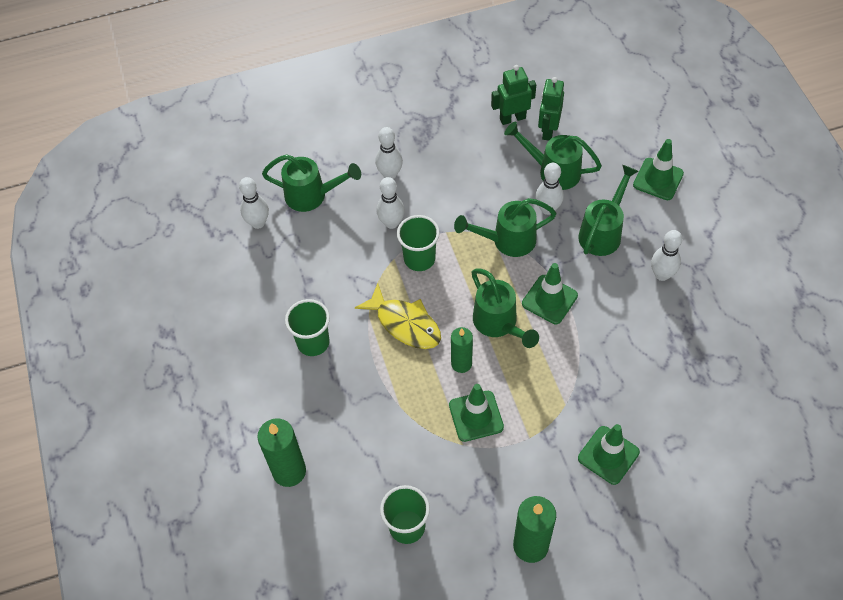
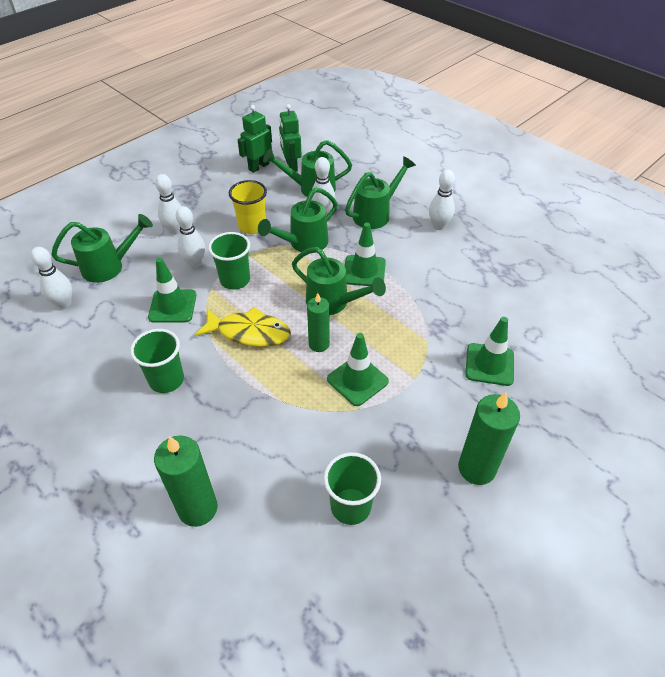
camera: 30 degrees left, 10 degrees down
green watering can [578,165,639,256] -> green watering can turned 45 degrees clockwise [345,156,416,229]
green traffic cone [633,139,684,200] -> green traffic cone moved to [148,258,196,323]
none -> yellow cup [229,180,267,234]

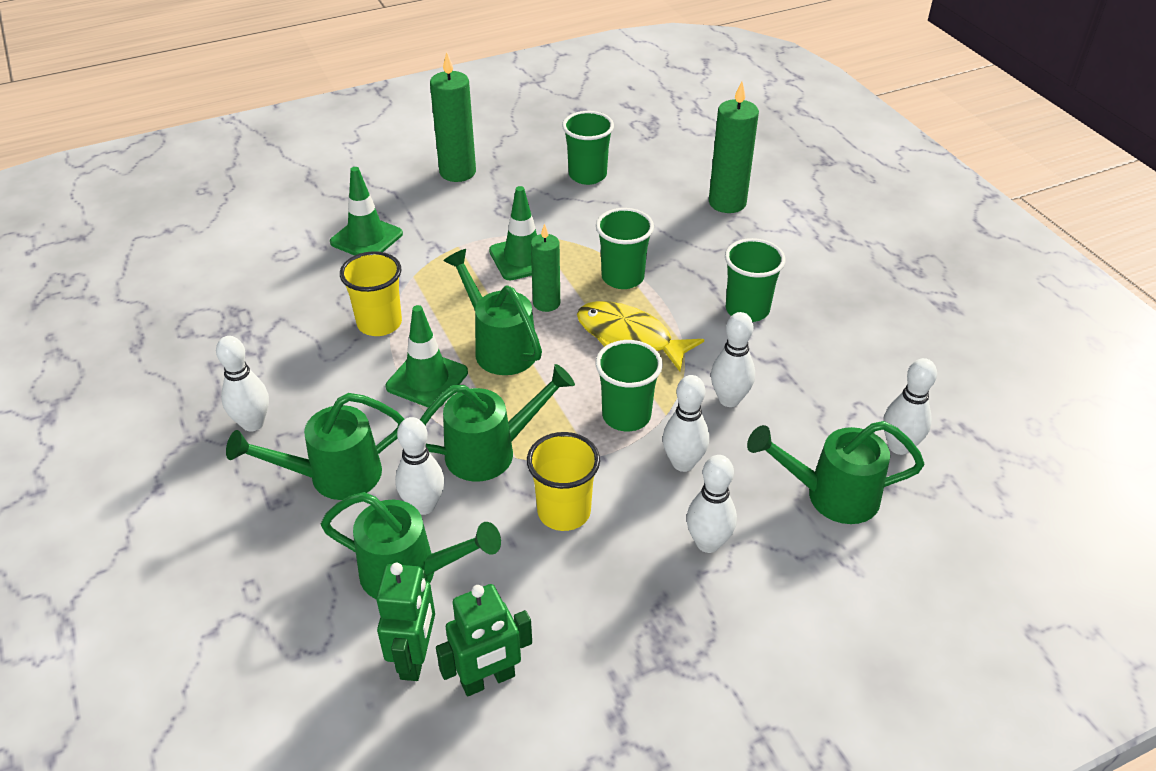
camera: 160 degrees left, 5 degrees down
green traffic cone [148,258,196,323] -> white bowling pin [711,312,755,407]
none -> yellow cup [340,251,402,336]
none -> green cup [596,208,654,289]

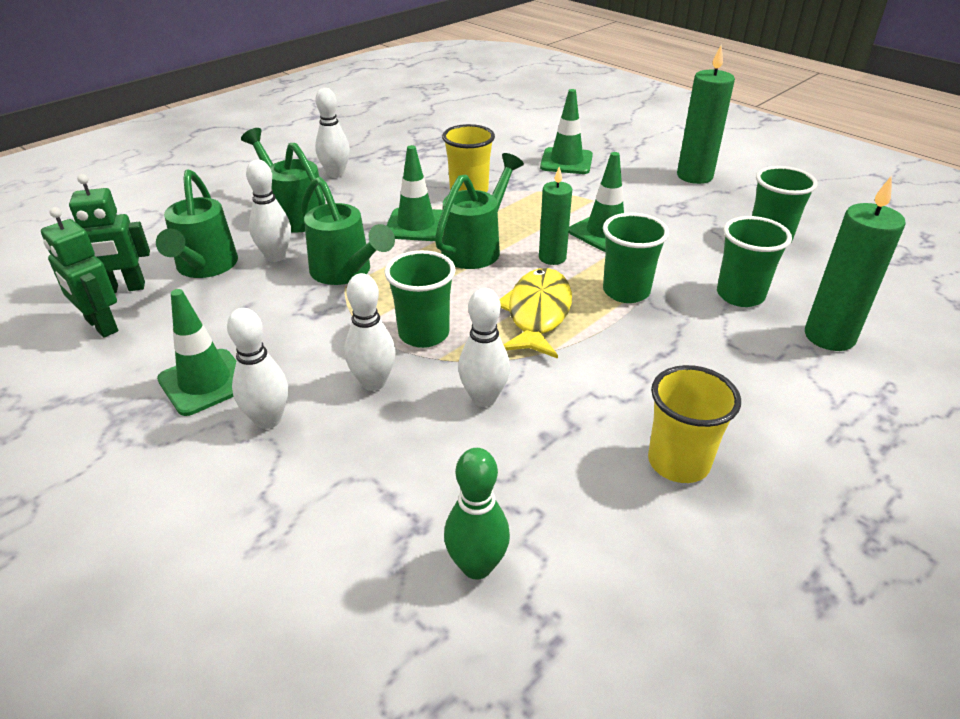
camera: 70 degrees right, 5 degrees down
yellow cup [527,432,600,531] -> yellow cup moved to [648,365,741,483]
green cup [725,238,786,322] -> green cup moved to [717,216,792,307]
green watering can [747,421,925,524] -> none
white bowling pin [883,358,937,455] -> green bowling pin [444,448,510,580]
none -> green traffic cone [157,289,236,416]

